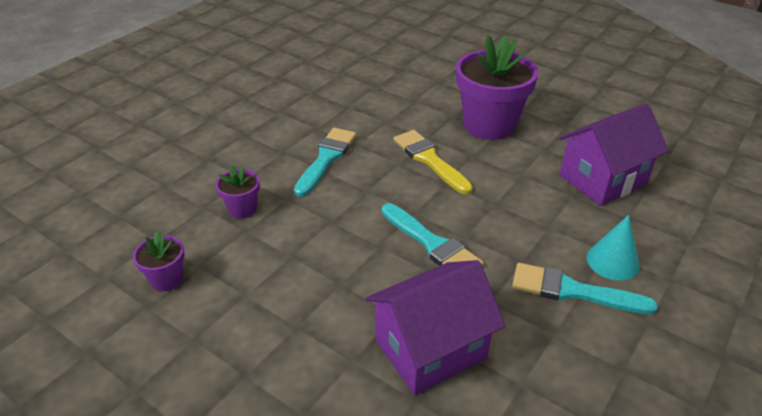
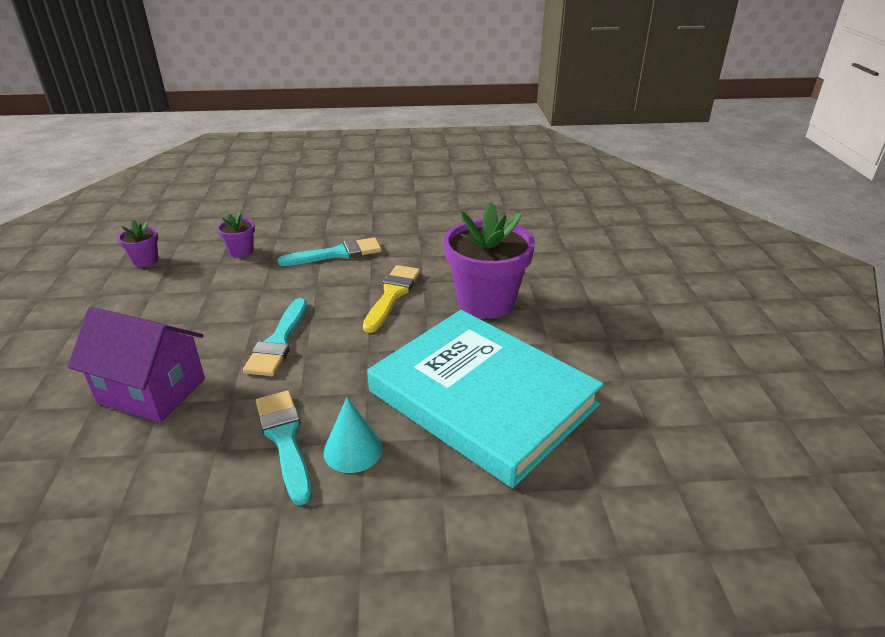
camera: 50 degrees right, 5 degrees down
purple house [559,103,669,206] -> turquoise book [367,310,604,488]

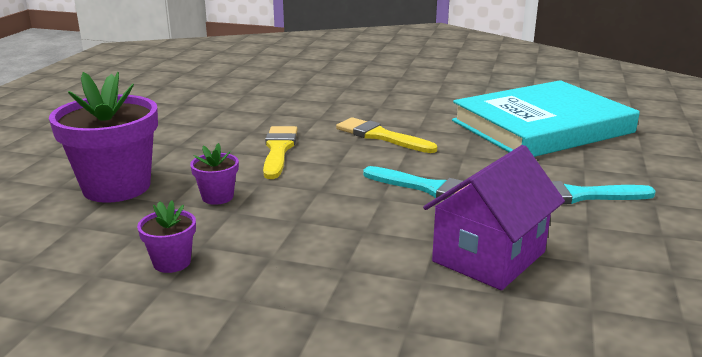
camera: 70 degrees left, 10 degrees down
turquoise brush [278,237,382,266] -> yellow brush [263,126,298,179]
turquoise cone [323,398,383,473] -> none
purple flower pot [444,202,535,319] -> purple flower pot moved to [49,72,158,203]

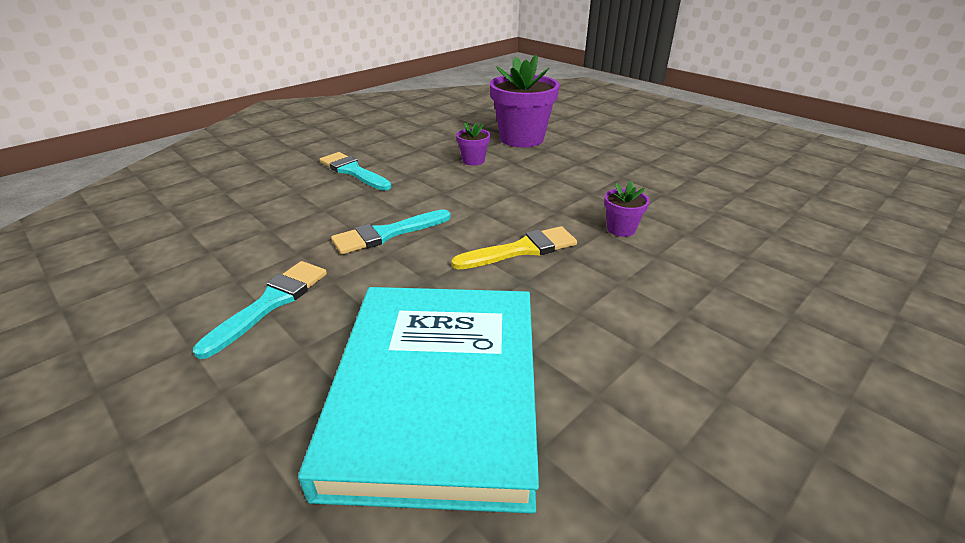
camera: 120 degrees right, 10 degrees up
purple flower pot [137,200,196,273] -> purple flower pot moved to [604,180,649,237]
yellow brush [263,126,298,179] -> none
purple house [423,145,565,290] -> none
none -> turquoise brush [320,152,391,191]

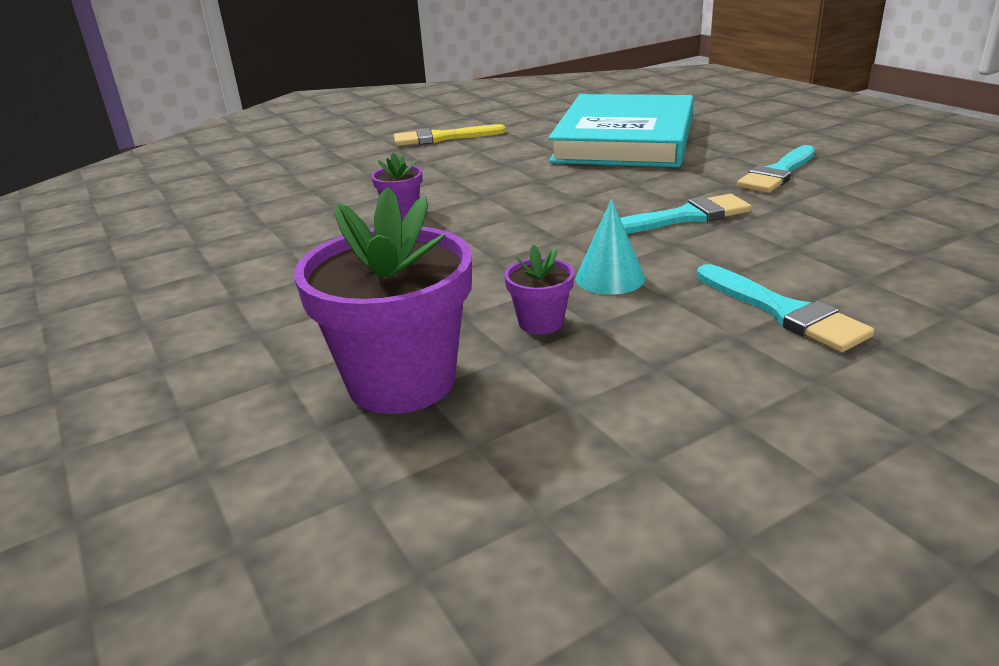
camera: 165 degrees left, 5 degrees down
yellow brush [451,226,577,270] -> yellow brush moved to [394,124,506,146]
none -> turquoise cone [576,199,645,295]

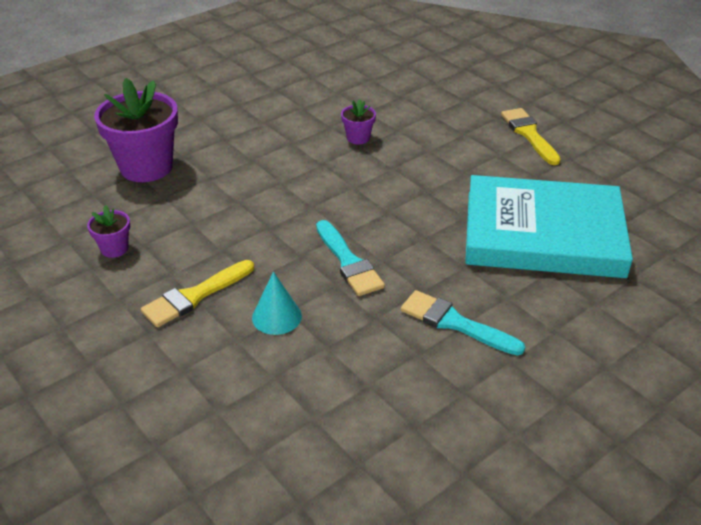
camera: 80 degrees right, 10 degrees up
purple flower pot [504,244,574,334] -> purple flower pot moved to [87,205,130,258]
turquoise cone [576,199,645,295] -> turquoise cone moved to [252,271,302,335]
turquoise brush [697,264,875,352] -> yellow brush [141,260,254,327]

